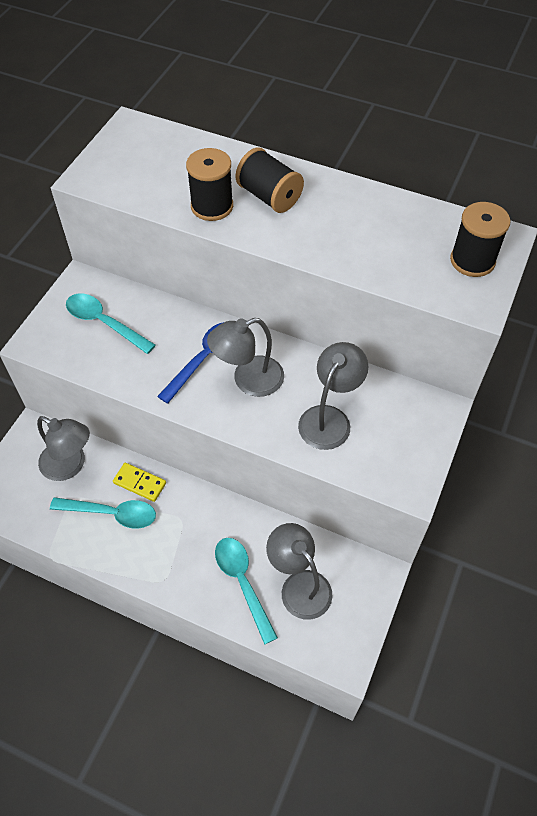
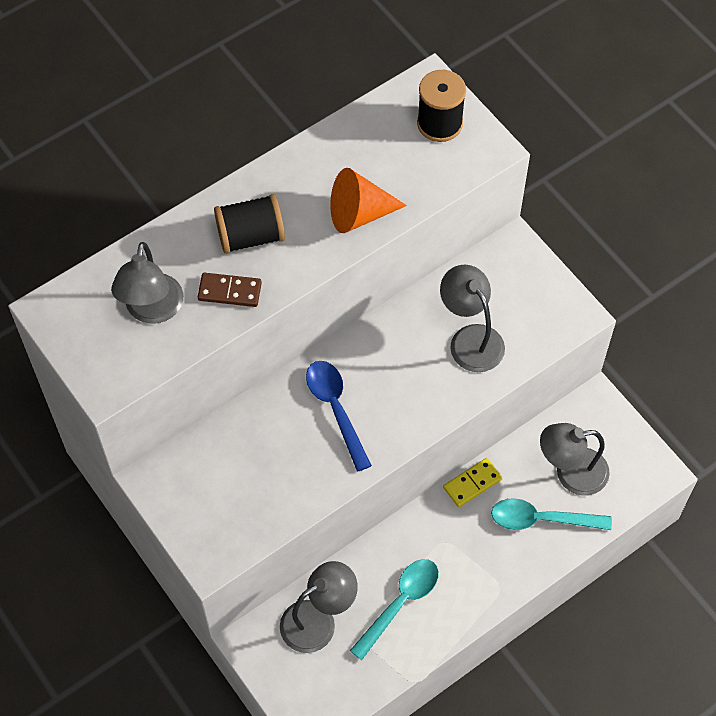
camera: 60 degrees left, 5 degrees up
turquoise spoon [66,293,156,354] -> none
yellow domino [113,463,166,502] -> yellow domino moved to [443,458,502,507]
black spool [186,148,233,221] -> brown domino [198,273,262,307]
grey lamp [207,318,284,397] -> grey lamp moved to [111,242,183,324]
none -> orange cone [330,168,407,233]

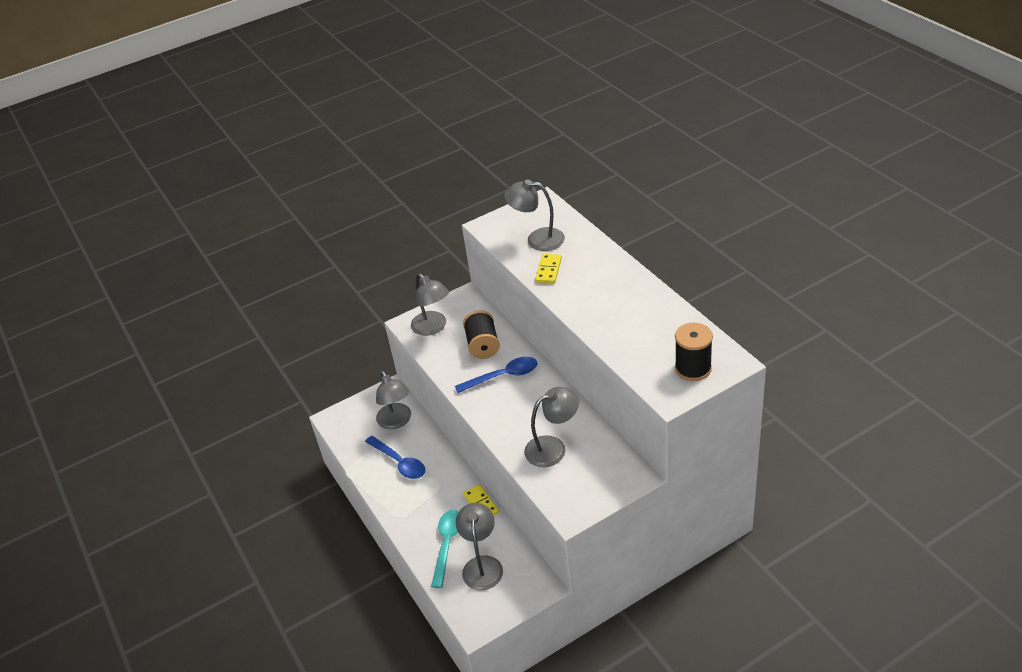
camera: 100 degrees right, 20 degrees down
brown domino [198,273,262,307] -> yellow domino [535,254,562,283]
black spool [214,194,285,254] -> black spool moved to [463,310,500,359]
orange cone [330,168,407,233] -> none
turquoise spoon [350,559,439,660] -> blue spoon [365,436,425,479]
none -> grey lamp [411,273,449,336]

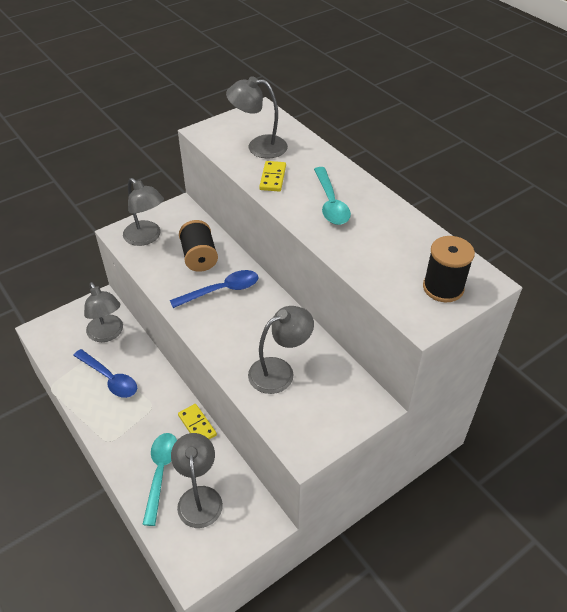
camera: 10 degrees left, 5 degrees up
none -> turquoise spoon [314,167,351,225]

